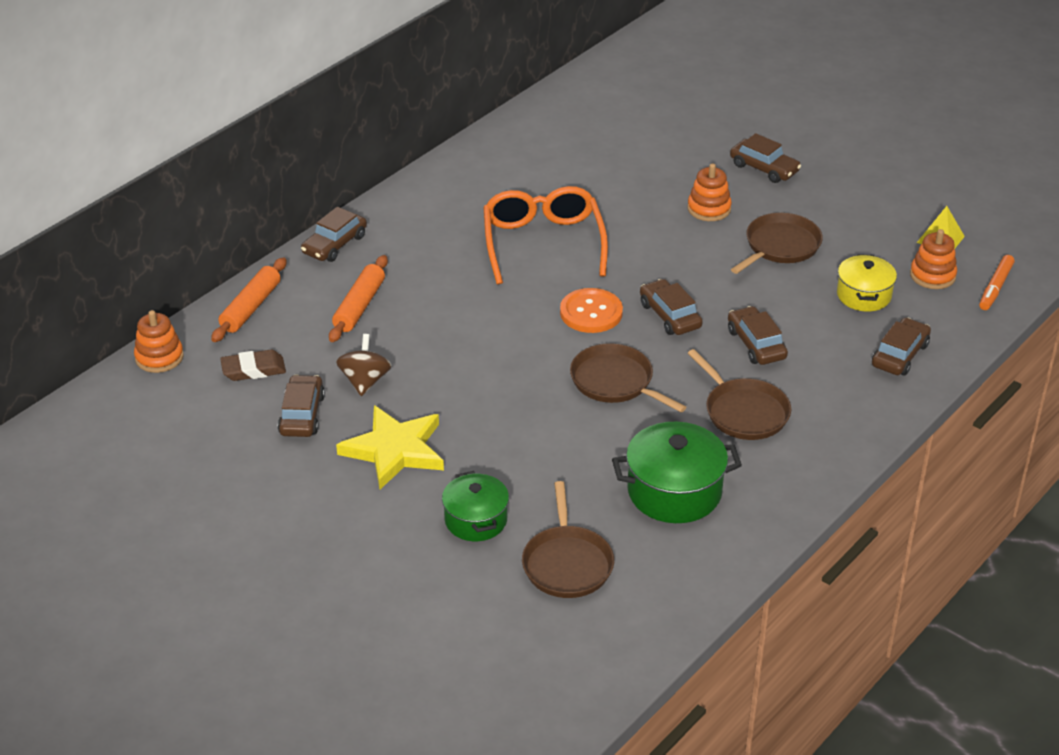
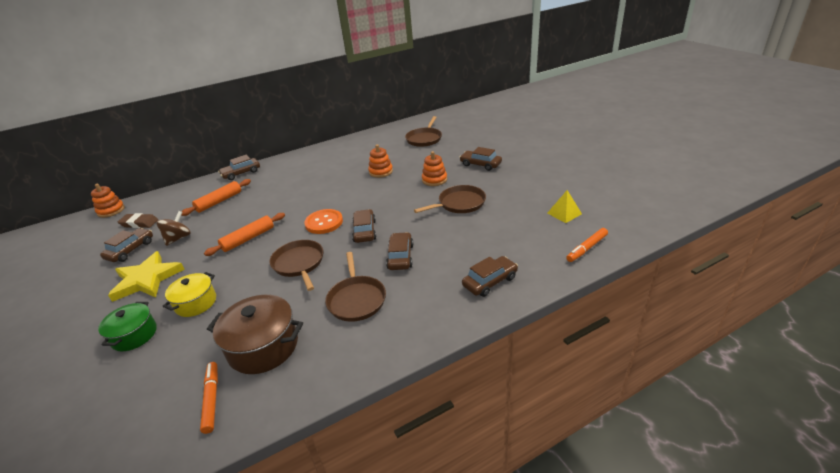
camera: 25 degrees right, 5 degrees down
orange rolling pin [211,258,287,342] -> orange rolling pin moved to [204,213,285,256]
orange glasses [483,186,608,284] -> none
brown pan [522,481,614,598] -> brown pan moved to [405,116,442,147]
green pot [612,422,742,523] -> brown pot [207,295,303,374]
brown car [730,133,801,183] -> brown car turned 150 degrees clockwise [460,147,502,171]
yellow pot [837,254,897,311] -> yellow pot moved to [163,272,216,317]
orange stacking toy [910,229,957,289] -> orange stacking toy moved to [368,144,393,178]
none -> orange marker [200,362,218,434]

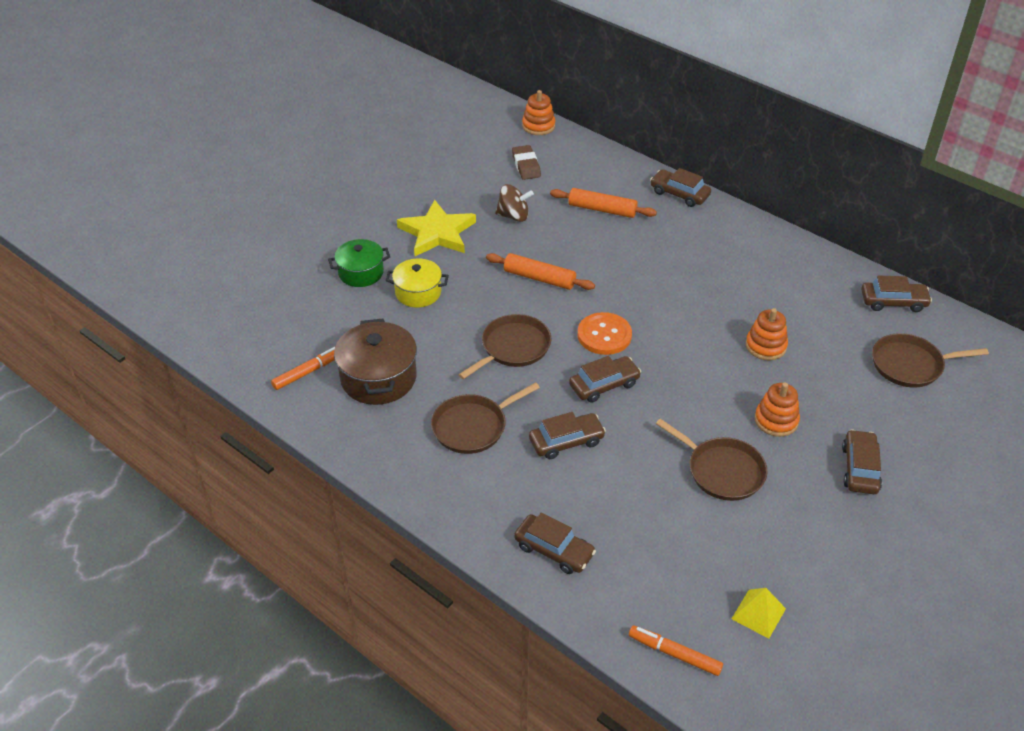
camera: 65 degrees right, 10 degrees up
brown car [100,228,153,262] -> brown car moved to [861,276,932,312]

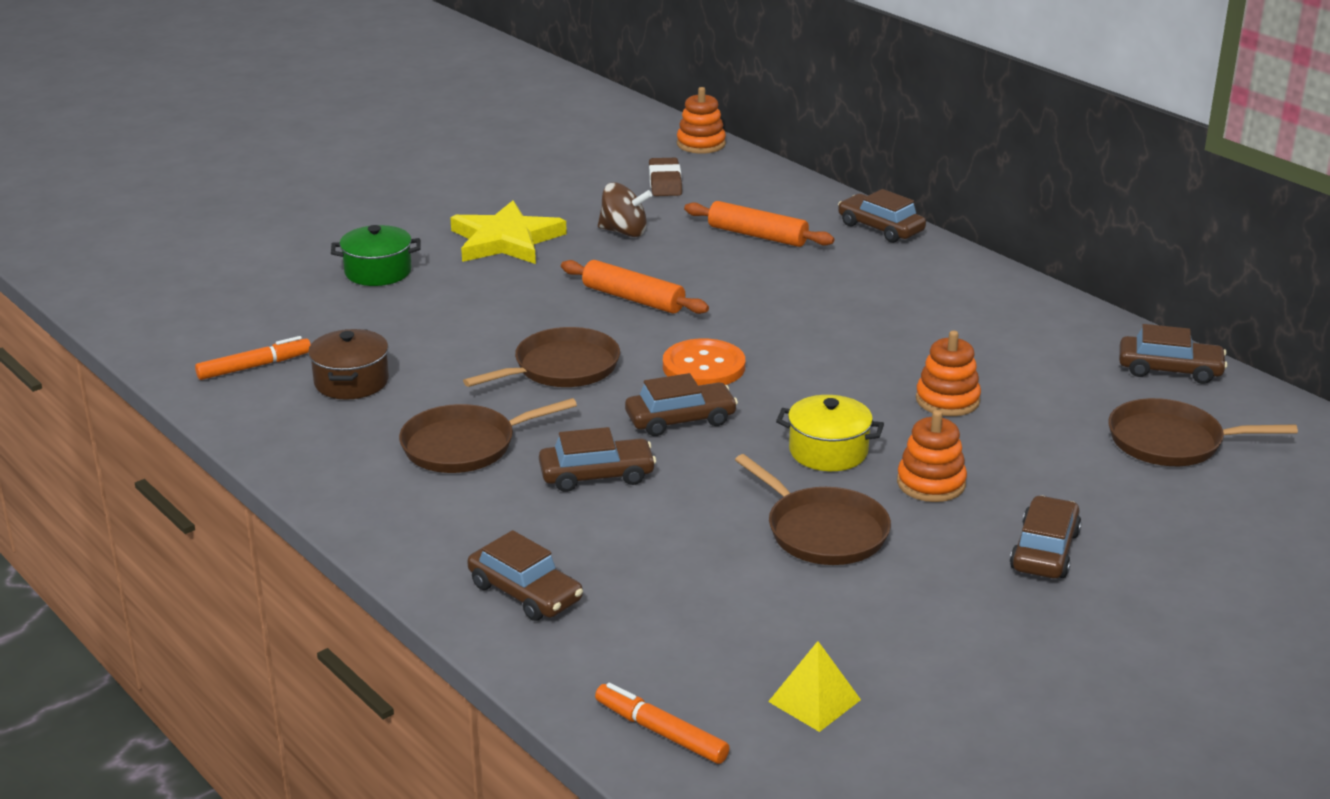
camera: 10 degrees right, 15 degrees down
brown pot [334,319,417,405] -> brown pot [308,329,389,400], size x0.65
yellow pot [386,259,449,307] -> yellow pot moved to [776,395,884,471]

